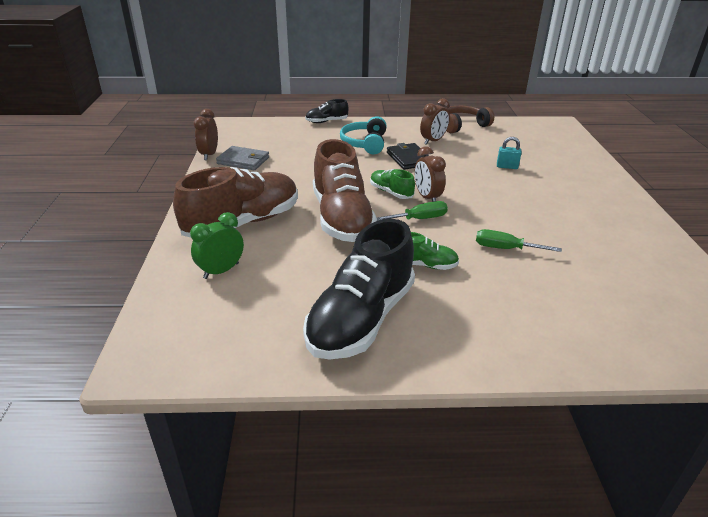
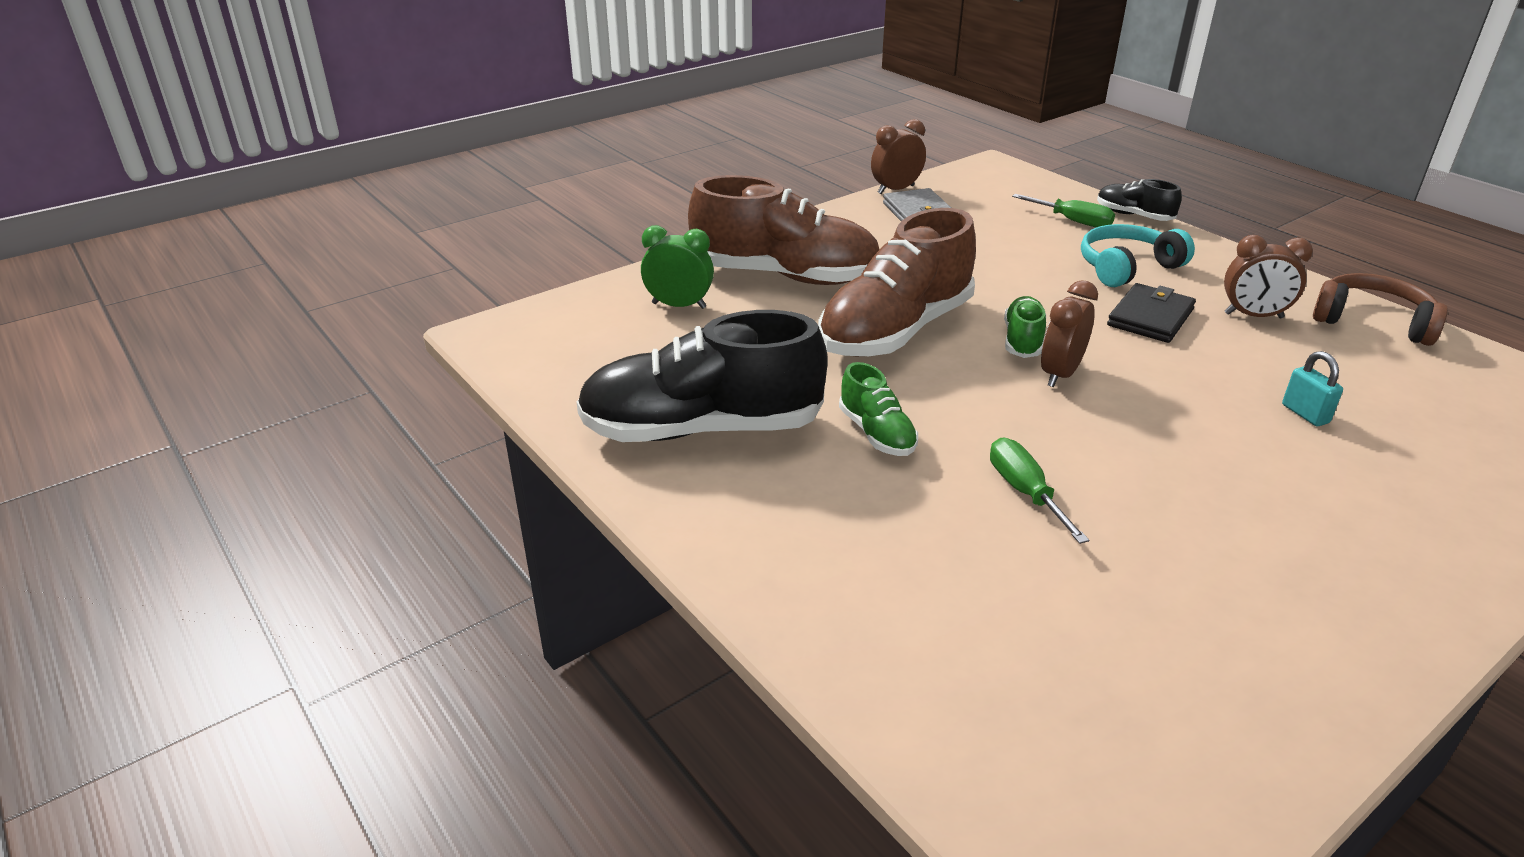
camera: 55 degrees right, 0 degrees up
green screwdriver [377,201,448,221] -> green screwdriver moved to [1012,194,1115,228]

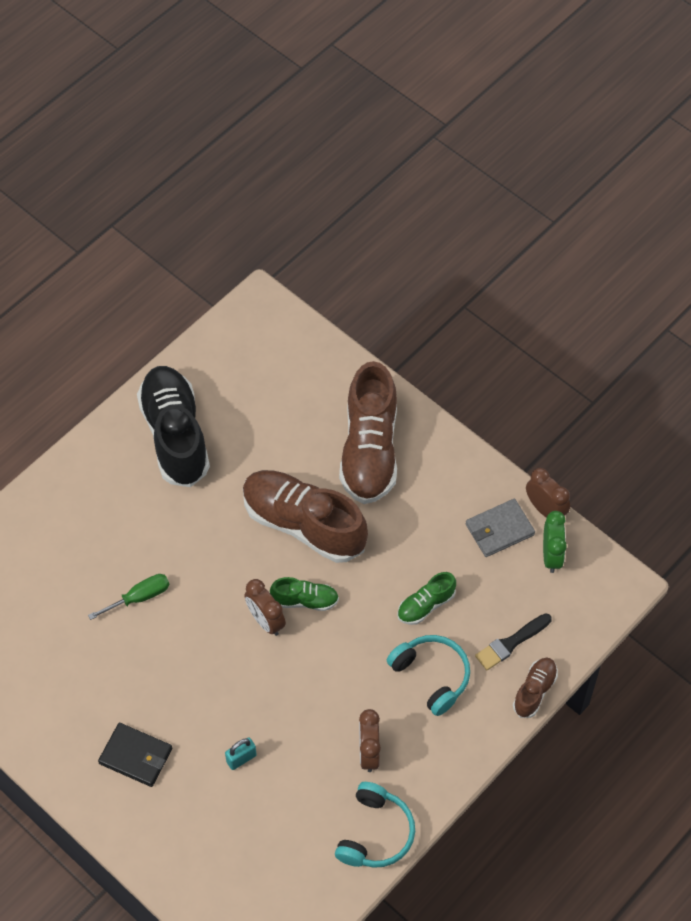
camera: 80 degrees right, 25 degrees up
green clock [641,225,714,309] -> green clock moved to [543,511,567,573]
green shoe [839,362,918,456] -> green shoe moved to [397,572,456,625]
green screwdriver [1012,194,1115,228] -> black brush [475,613,552,670]
brown clock [1041,280,1098,387] -> brown clock turned 150 degrees counterclockwise [244,579,286,636]
black shoe [1097,179,1182,221] -> brown shoe [513,658,558,718]
black wallet [1107,283,1196,343] -> black wallet moved to [98,723,172,787]
brown headphones [1313,273,1448,346] -> turquoise headphones [335,782,415,868]

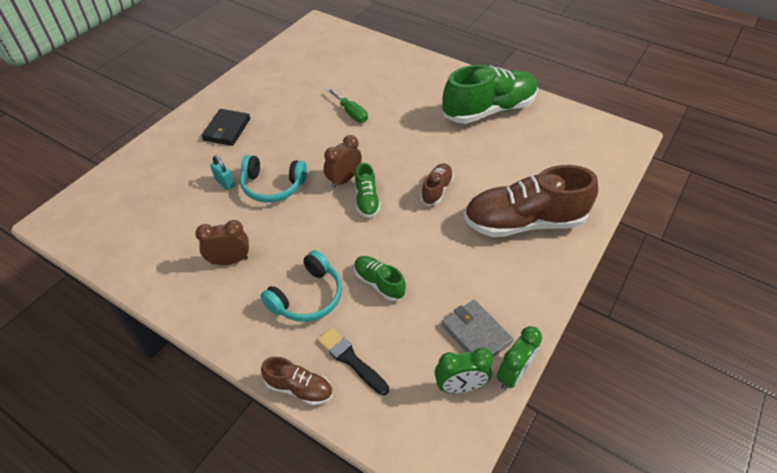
camera: 80 degrees right, 10 degrees down
black shoe [137,366,210,487] -> green shoe [443,65,538,124]
brown shoe [243,470,368,563] -> brown shoe [420,163,454,206], size x0.47
turquoise headphones [335,782,415,868] -> turquoise headphones moved to [240,155,307,202]
brown clock [526,468,570,518] -> green clock [497,326,542,390]

